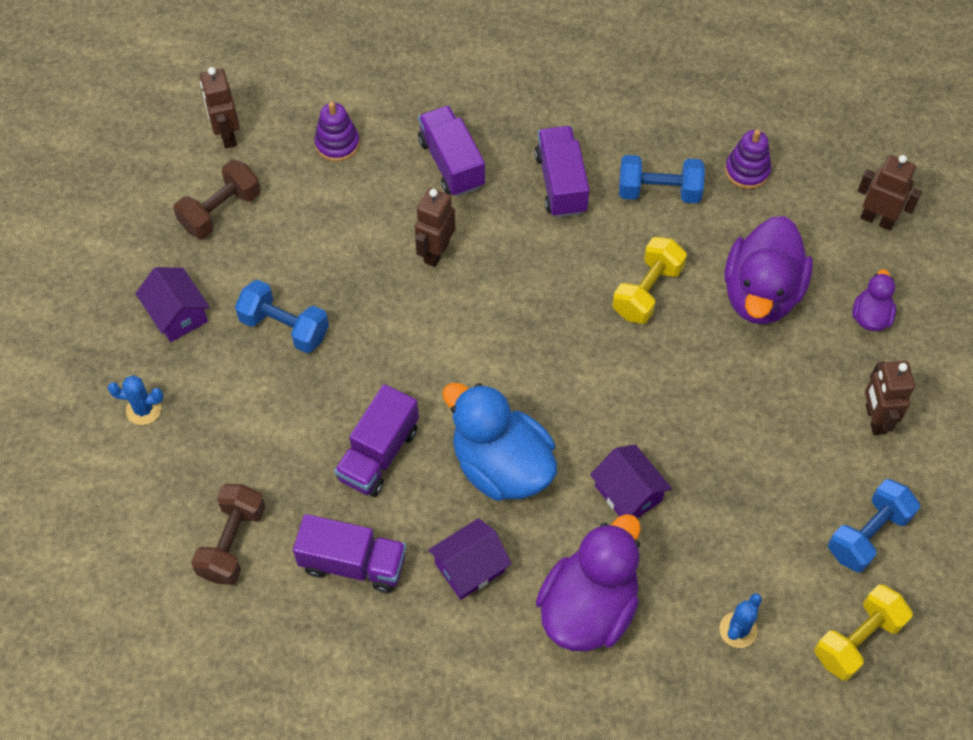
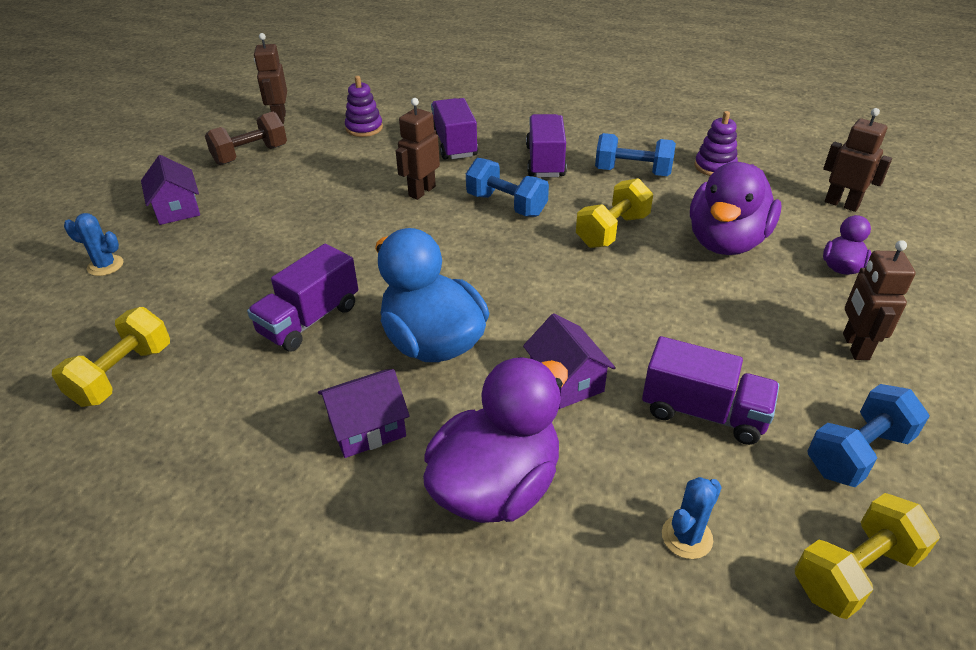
camera: 10 degrees right, 20 degrees down
brown dumbbell [191,484,266,585] -> yellow dumbbell [52,307,170,407]
blue dumbbell [235,280,329,353] -> blue dumbbell moved to [466,158,549,217]
purple truck [293,514,406,593] -> purple truck moved to [642,336,779,445]

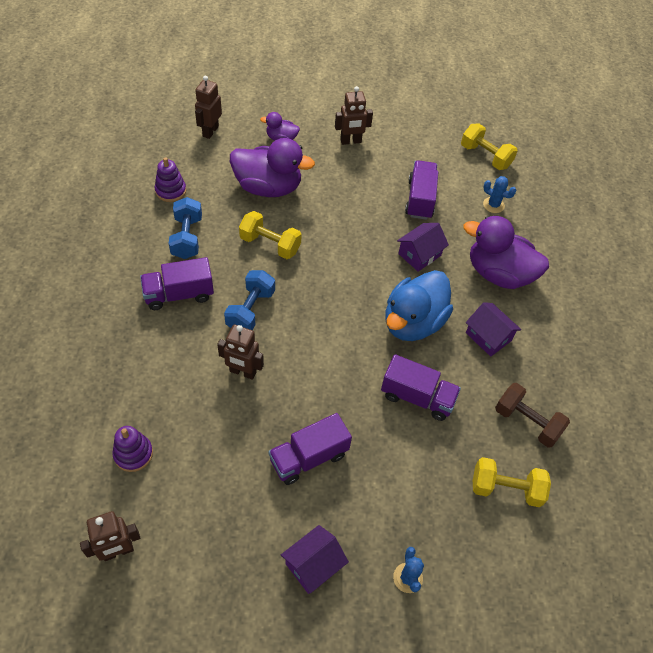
camera: 110 degrees left, 15 degrees up
brown dumbbell [205,112,287,165] -> brown dumbbell moved to [495,383,570,448]
purple truck [431,98,478,159] -> purple truck moved to [269,413,352,485]
blue dumbbell [807,384,930,487] -> none

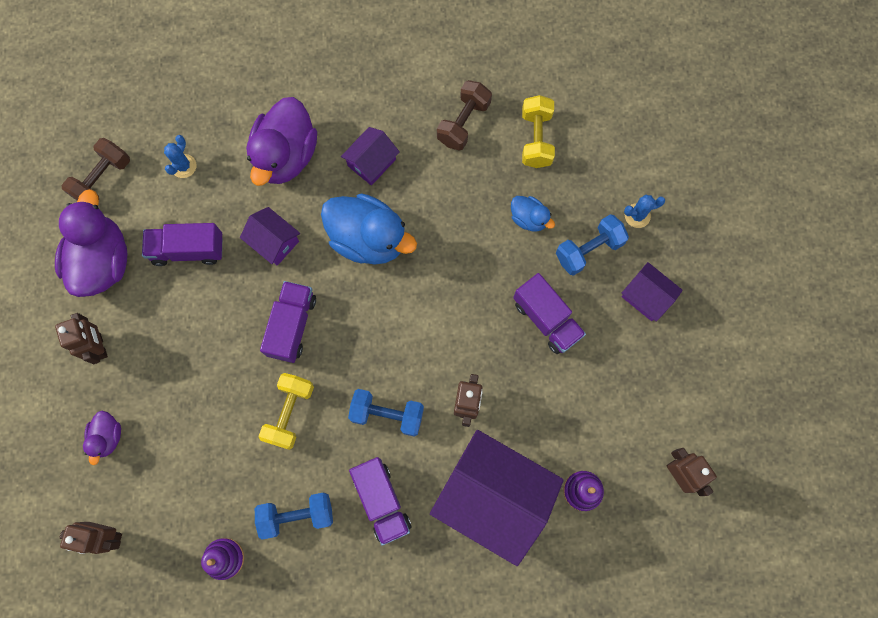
camera: 95 degrees left, 20 degrees up
purple duck [230,138,315,197] -> purple duck moved to [55,189,127,297]
purple truck [381,354,461,421] -> purple truck moved to [260,281,316,363]
yellow dumbbell [461,123,518,170] -> brown dumbbell [62,138,130,201]
none -> purple house [430,430,564,566]
none -> blue duck [511,196,555,232]
none -> blue dumbbell [556,214,629,276]

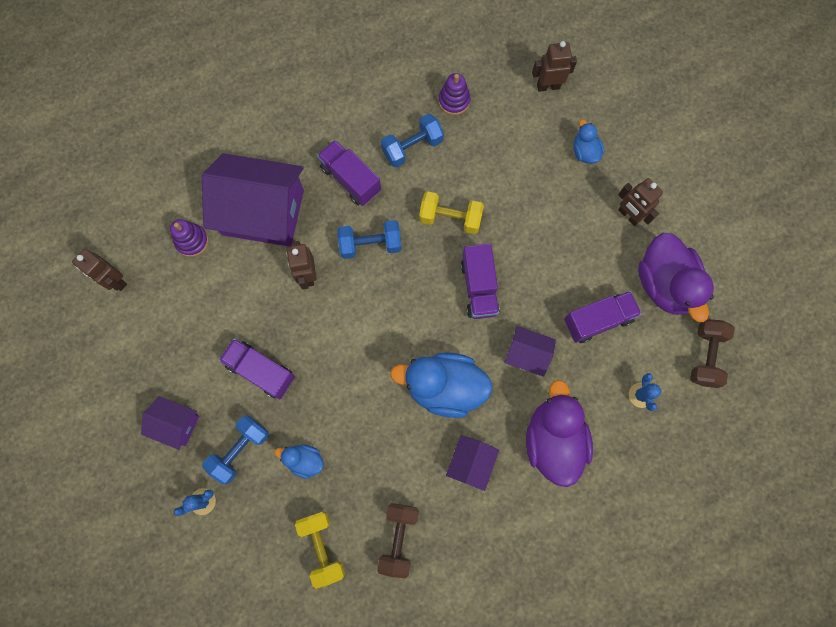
camera: 160 degrees right, 0 degrees up
purple duck [83,411,121,465] -> blue duck [573,120,604,164]
yellow dumbbell [258,373,314,450] -> yellow dumbbell turned 75 degrees counterclockwise [419,191,484,234]

